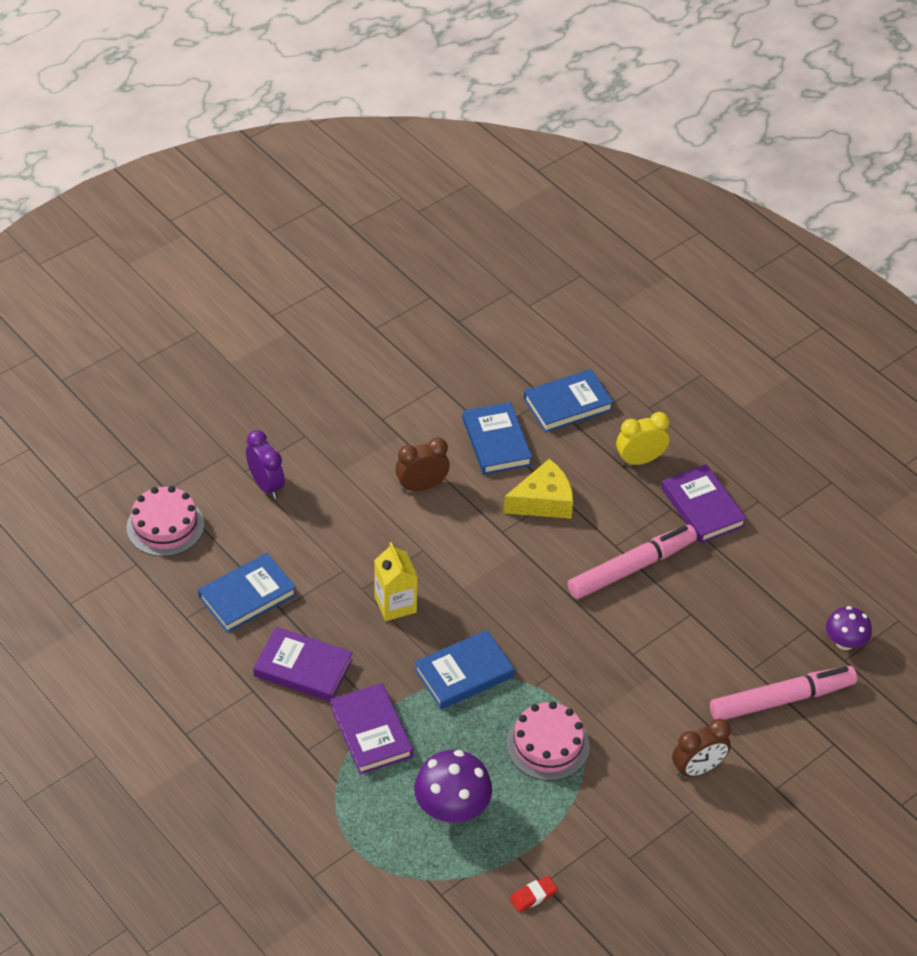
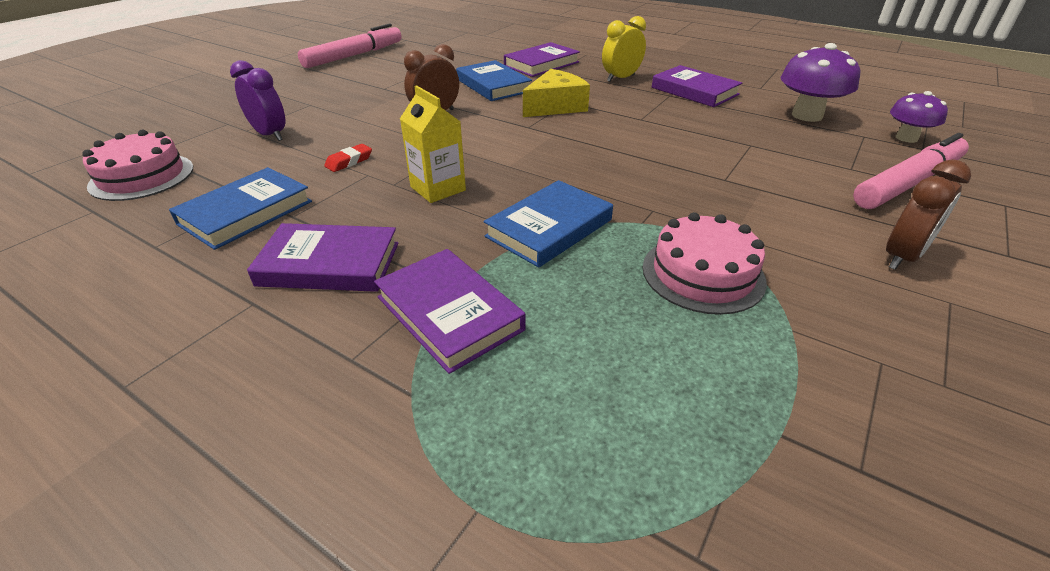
camera: 15 degrees left, 10 degrees down
purple mushroom [414,750,492,823] -> purple mushroom moved to [781,43,860,122]
red eraser [510,876,557,912] -> red eraser moved to [324,144,372,172]
blue book [524,369,614,433] -> purple book [504,42,580,77]
pink marker [568,525,697,599] -> pink marker moved to [298,23,402,68]

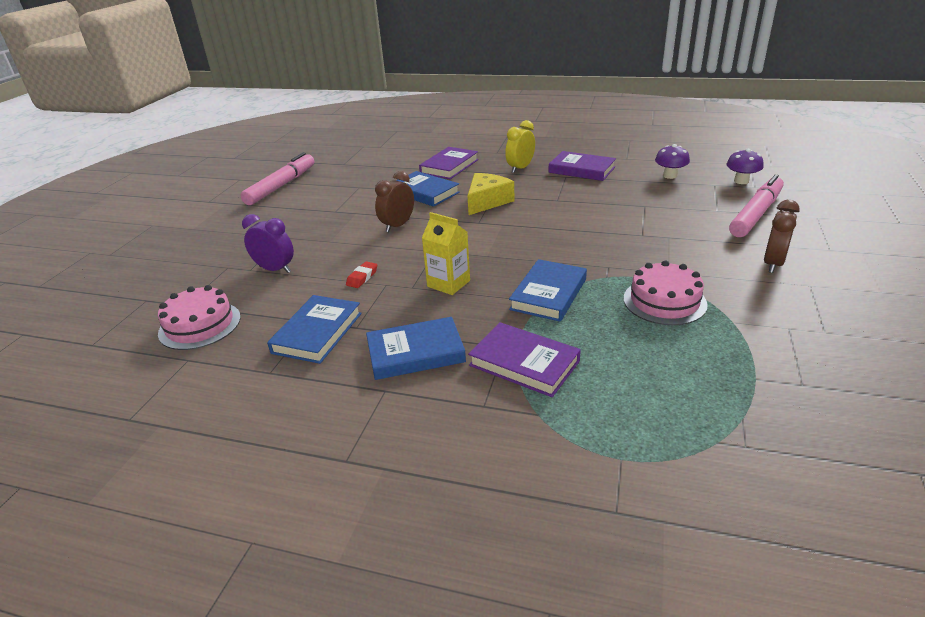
camera: 15 degrees left, 5 degrees down
purple book [247,223,398,292] -> blue book [366,317,466,380]
purple mushroom [781,43,860,122] -> purple mushroom [655,144,690,179], size x0.63

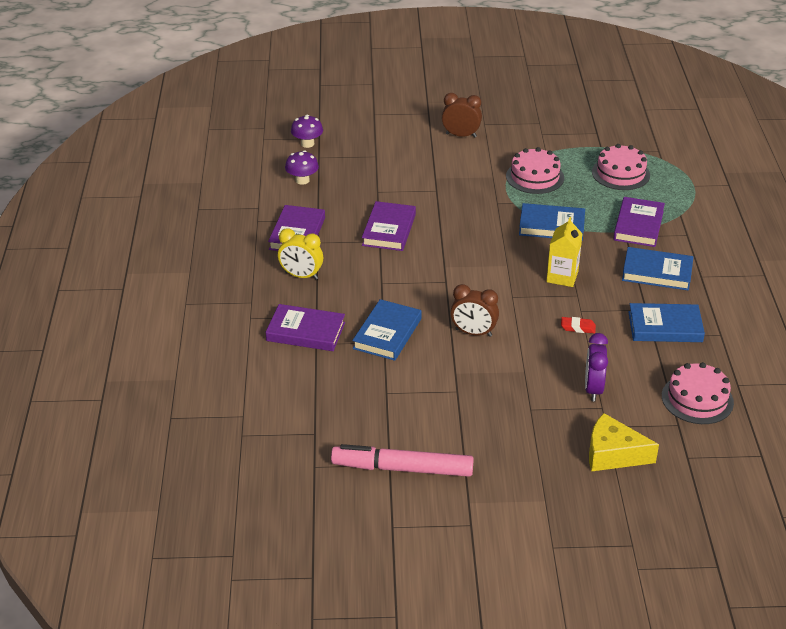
camera: 110 degrees left, 5 degrees up
blue book [366,317,466,380] -> blue book turned 45 degrees counterclockwise [622,247,693,291]
yellow cheese [467,173,514,215] -> yellow cheese moved to [589,413,659,472]
pink marker [729,174,784,237] -> none
none -> purple book [362,201,416,251]
none -> pink cake [592,144,650,190]

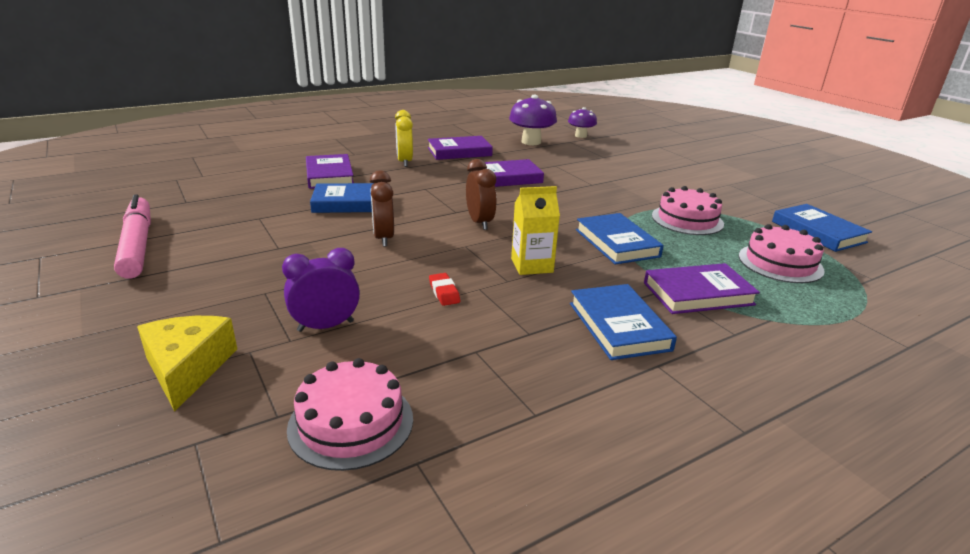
camera: 60 degrees right, 10 degrees down
purple mushroom [285,150,319,185] -> purple mushroom [509,95,557,145], size x1.58
brown clock [442,93,482,138] -> brown clock moved to [466,159,497,230]
blue book [628,303,705,342] -> blue book moved to [772,204,872,252]

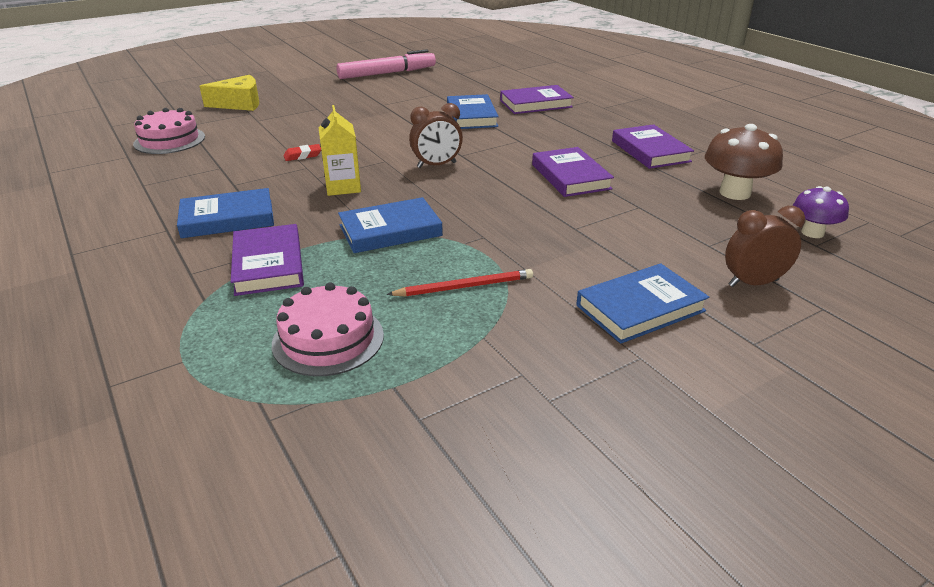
camera: 90 degrees right, 5 degrees up
purple clock [282,248,360,332] -> none
brown clock [370,171,394,247] -> brown clock moved to [725,206,805,287]
yellow clock [395,110,413,167] -> none
purple mushroom [509,95,557,145] -> brown mushroom [705,124,783,200]
pink cake [652,186,724,235] -> red pencil [387,269,533,297]
blue book [772,204,872,252] -> blue book moved to [576,263,709,344]

